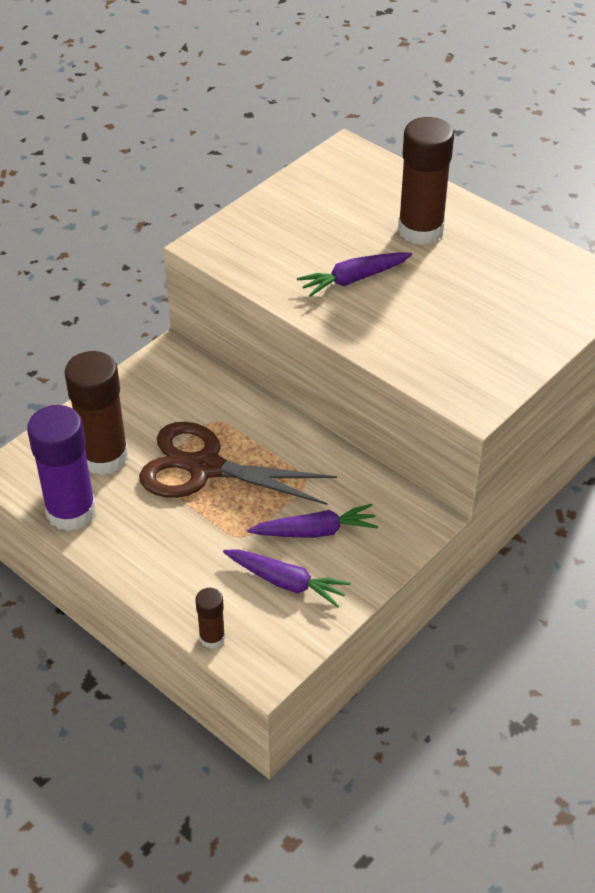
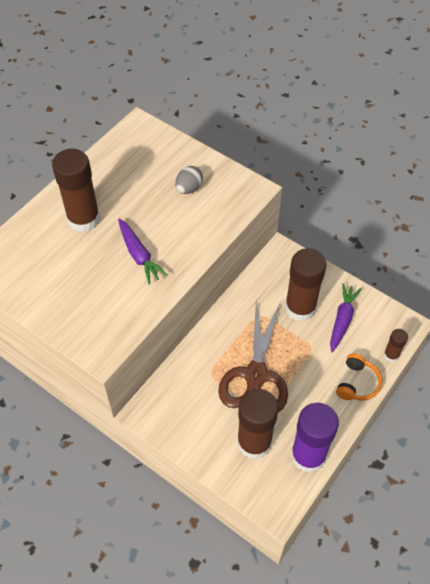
camera: 95 degrees left, 10 degrees up
purple carrot [247,504,378,538] -> brown glue stick [285,248,326,321]
none -> grey egg [175,166,203,194]
none -> orange headphones [336,353,382,401]

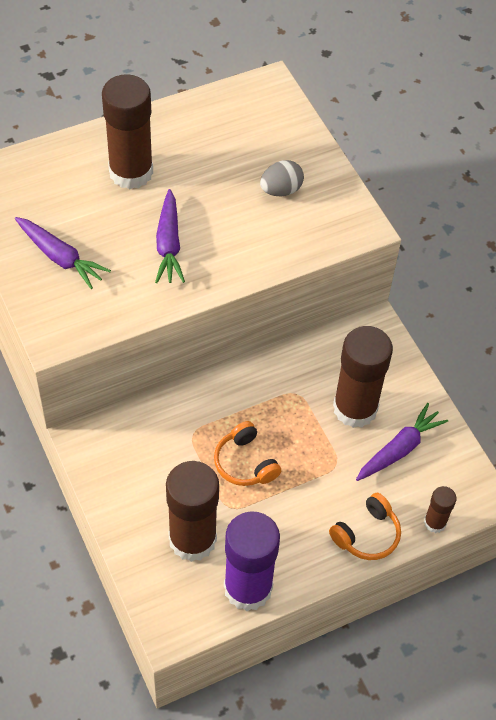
camera: 25 degrees right, 0 degrees up
brown scissors [218,299,288,413] -> orange headphones [214,421,281,486]
none -> purple carrot [15,217,111,289]

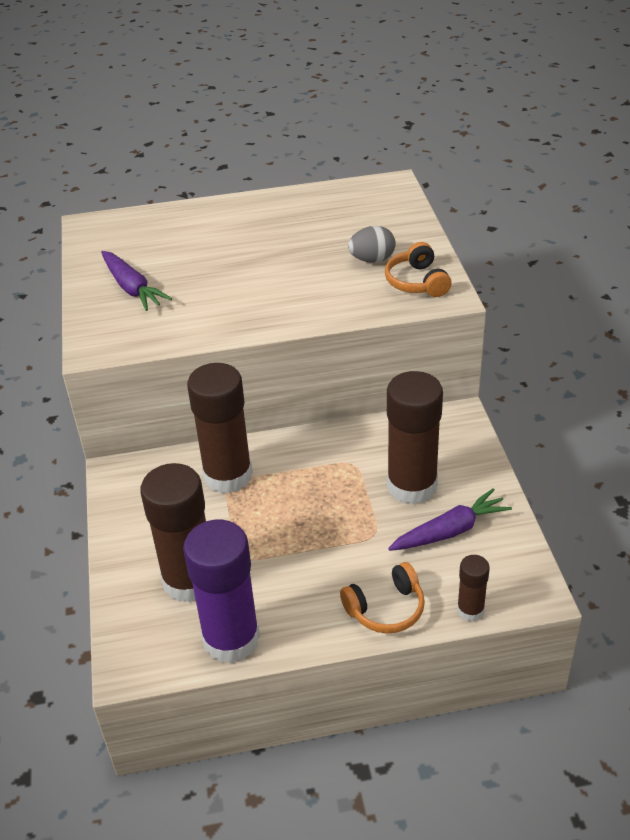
camera: 20 degrees right, 15 degrees down
brown glue stick [102,74,153,189] -> brown glue stick moved to [187,363,253,493]
purple carrot [155,189,185,283] -> none
orange headphones [214,421,281,486] -> orange headphones moved to [385,242,452,297]

